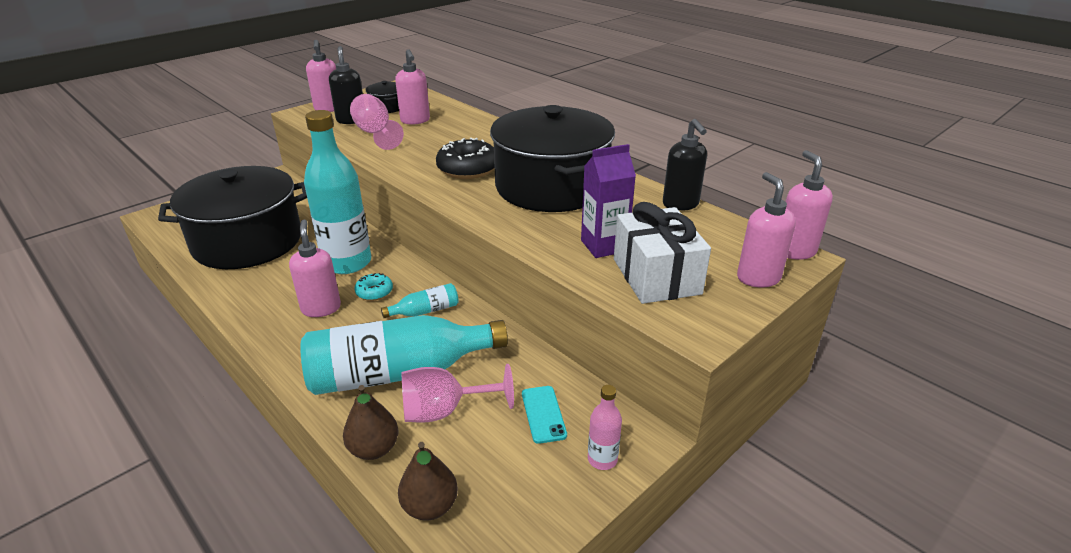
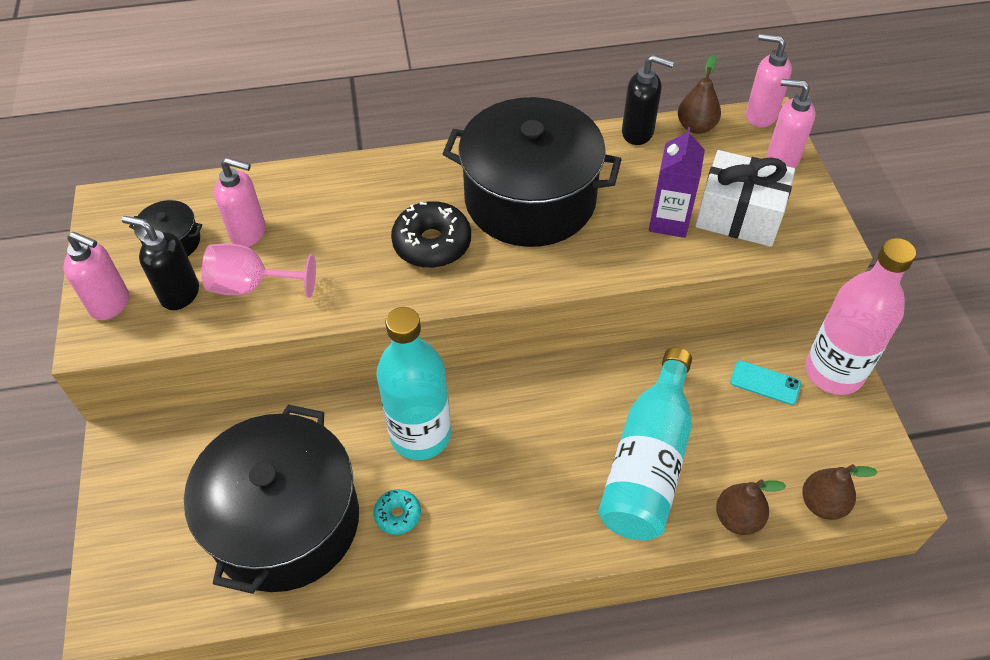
camera: 55 degrees left, 20 degrees up
pink soap dispenser [289,220,341,317] -> none
turquoise donut [355,273,393,301] -> turquoise donut moved to [373,489,421,535]
turquoise bottle [381,283,459,318] -> none
pink goblet [402,364,514,423] -> none
pink bottle [588,385,622,470] -> pink bottle [805,238,916,395], size x2.31
none -> brown pear [678,55,721,134]

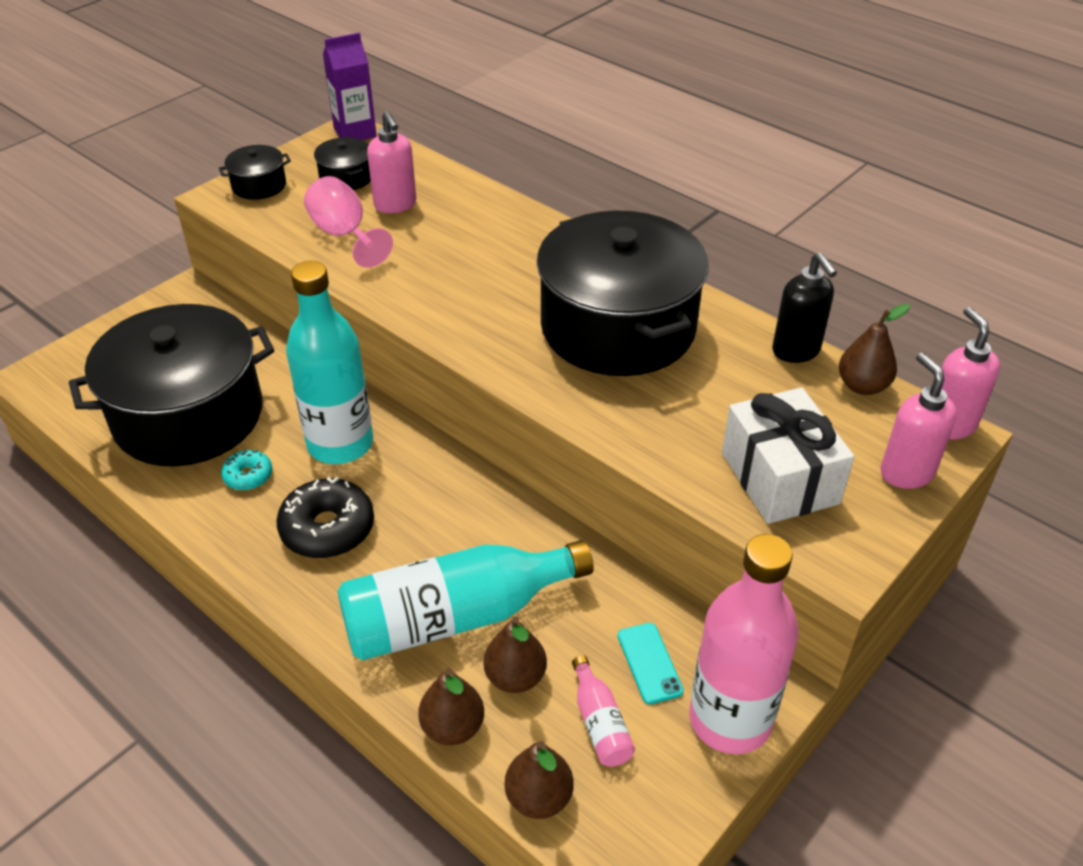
camera: 50 degrees right, 10 degrees down
pink soap dispenser [63,232,129,320] -> black pot [219,145,291,200]
black soap dispenser [122,216,199,310] -> none
black donut [391,201,471,268] -> black donut moved to [276,477,374,558]
purple carton [649,127,705,238] -> purple carton moved to [323,32,377,140]
none -> brown pear [483,616,547,693]
none -> pink bottle [572,655,635,767]

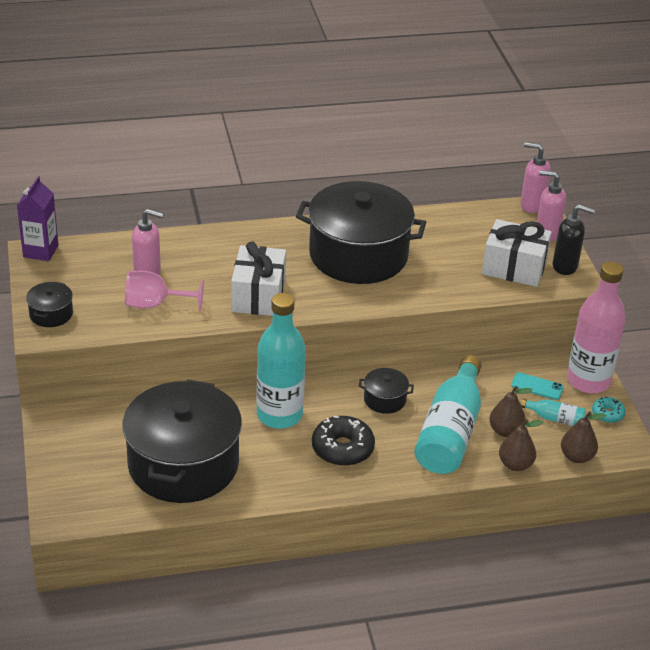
camera: 55 degrees left, 5 degrees down
turquoise donut [221,450,272,490] -> turquoise donut moved to [592,397,626,423]
black pot [314,137,371,190] -> black pot moved to [359,368,414,414]
pink bottle [572,655,635,767] -> turquoise bottle [521,398,586,426]
black soap dispenser [772,252,837,363] -> black soap dispenser moved to [553,204,595,275]
brown pear [839,304,910,395] -> none
none -> white gift [231,242,286,316]

